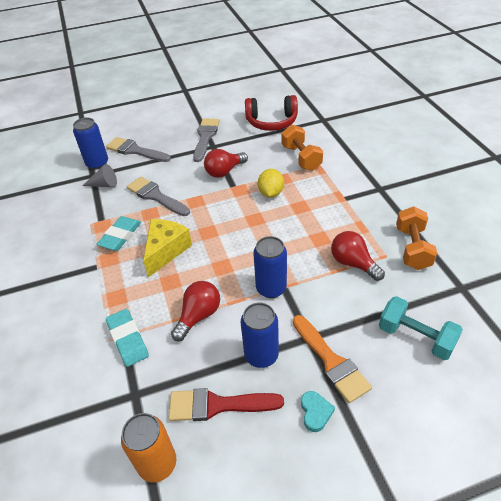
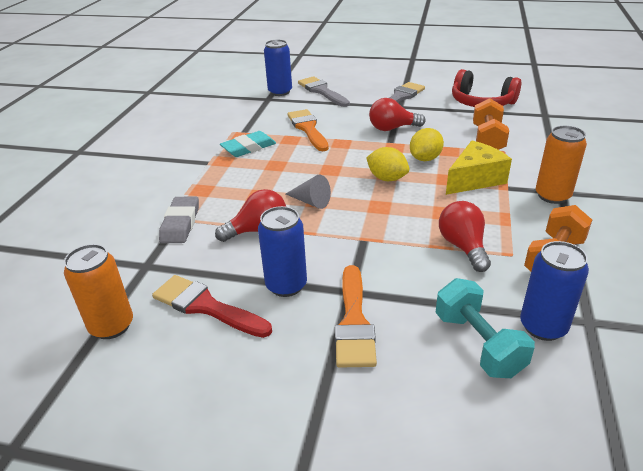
camera: 30 degrees right, 10 degrees down
grey cone [83,164,117,187] -> grey cone moved to [286,175,331,209]
turquoise eraser [106,309,149,367] -> grey eraser [159,197,199,243]
grey brush [127,177,190,216] -> orange brush [287,109,329,151]
yellow cheese [143,219,192,277] -> yellow cheese moved to [446,141,512,195]
blue can [253,236,287,298] -> blue can moved to [520,241,589,341]
turquoise heart [301,391,335,432] -> none
none -> yellow lemon [366,147,409,181]
none -> orange can [536,126,587,204]

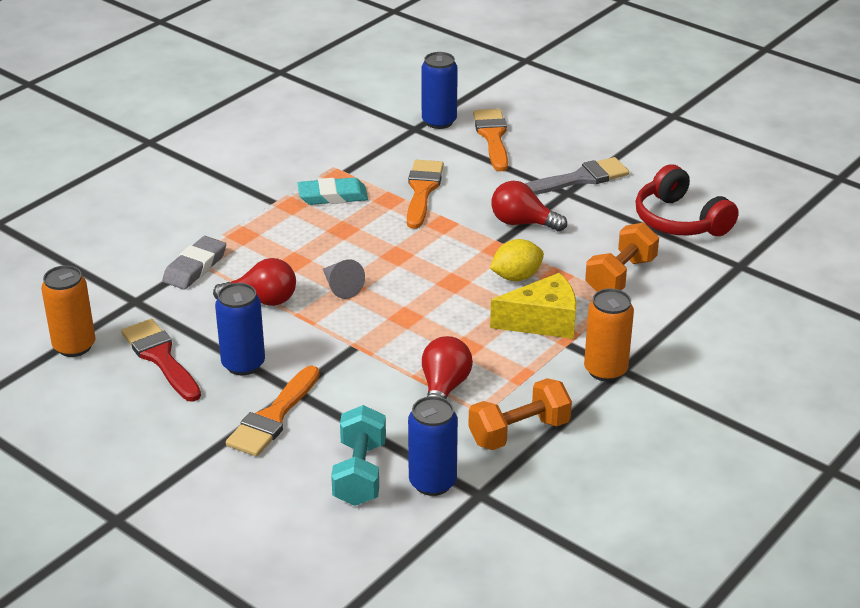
camera: 25 degrees right, 0 degrees up
grey brush [298,76,350,107] -> orange brush [473,109,508,171]
yellow lemon [366,147,409,181] -> none

